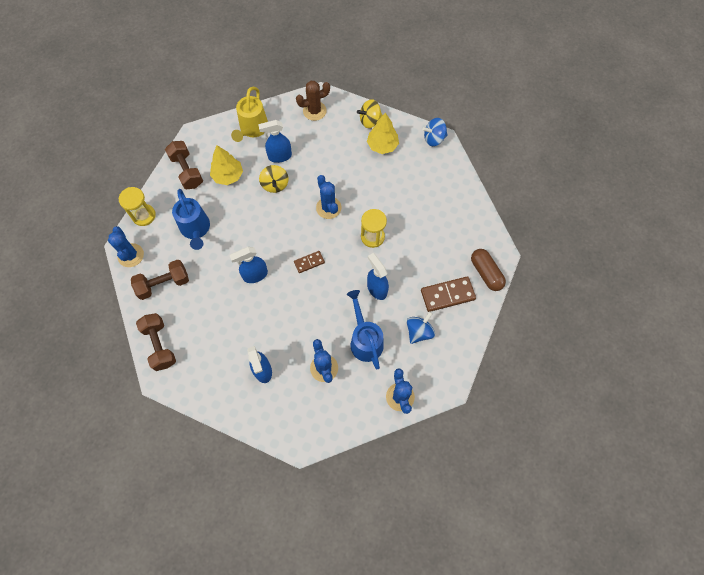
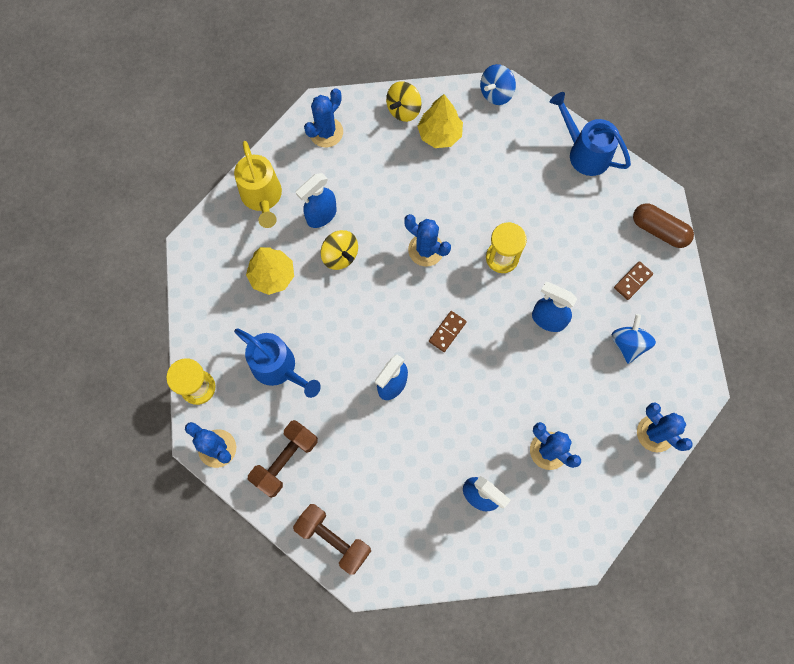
camera: 30 degrees left, 5 degrees up
brown dumbbell [165,141,203,189] -> none
brown cactus [296,81,330,121] -> blue cactus [304,88,343,147]
blue watering can [347,290,384,369] -> blue watering can moved to [550,92,631,176]
brown domino [421,276,476,312] -> brown domino [614,261,653,300], size x0.57

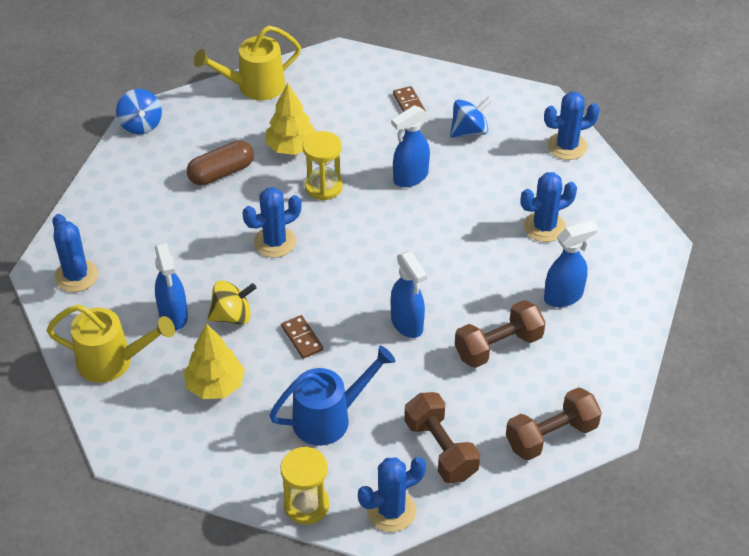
camera: 65 degrees left, 25 degrees down
yellow spinning top [386,81,422,122] -> none
yellow tree [417,94,463,148] -> yellow tree moved to [265,83,315,155]
brown domino [429,311,467,352] -> brown domino moved to [281,315,323,359]
blue watering can [550,92,631,176] -> yellow watering can [194,26,301,100]
blue spinning top [611,314,656,364] -> blue spinning top turned 120 degrees clockwise [450,96,492,138]
brown capsule [633,203,694,248] -> brown capsule moved to [187,140,254,186]
none -> brown dumbbell [455,300,546,368]

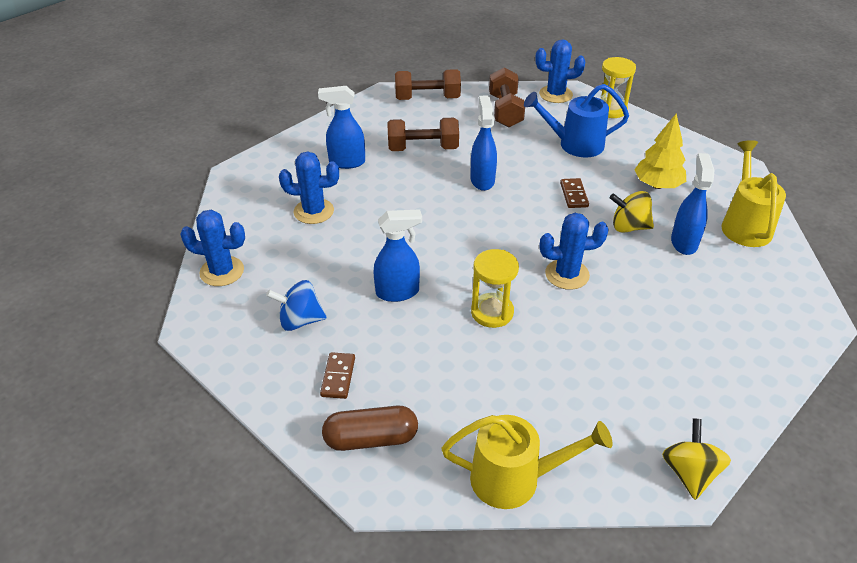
camera: 155 degrees left, 5 degrees down
yellow watering can [46,304,175,383] -> yellow watering can turned 60 degrees clockwise [721,140,786,247]
blue cactus [52,214,98,292] -> none
blue spinning top [116,89,162,135] -> yellow spinning top [662,418,731,500]
brown capsule [187,140,254,186] -> brown capsule moved to [322,405,418,451]
yellow tree [265,83,315,155] -> none

